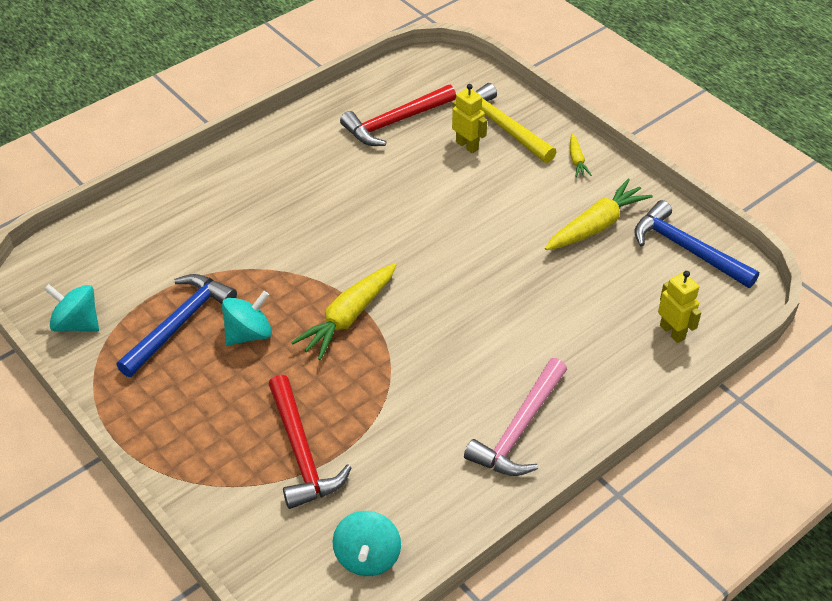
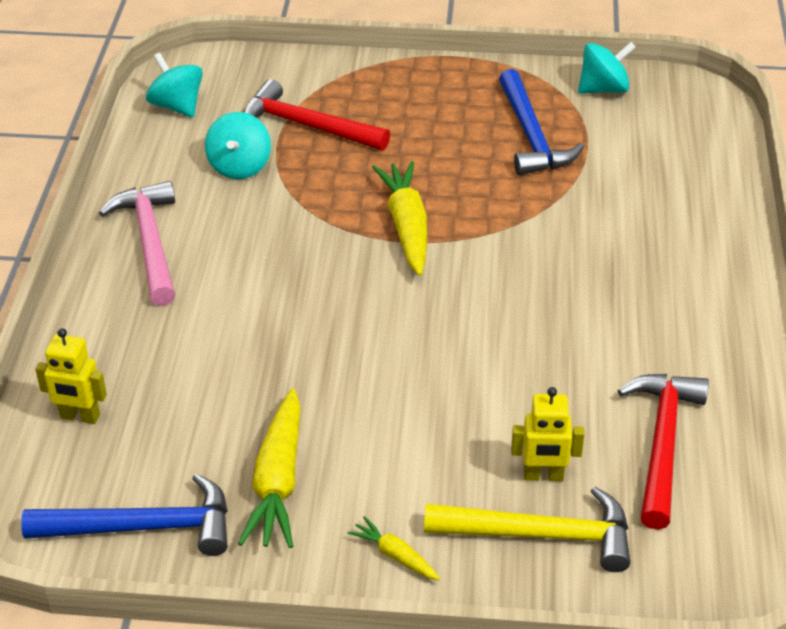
camera: 135 degrees right, 5 degrees down
turquoise spinning top [222,291,272,346] -> turquoise spinning top moved to [205,112,271,179]

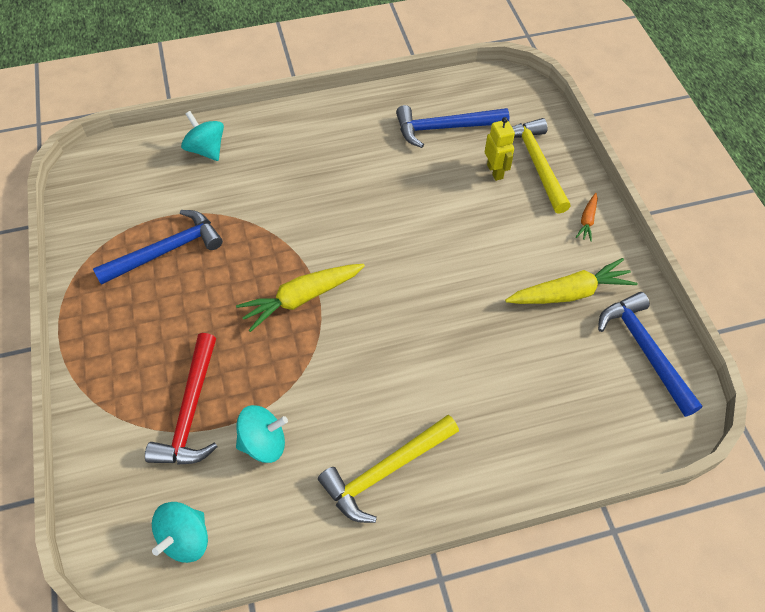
camera: 110 degrees left, 15 degrees up
yellow robot [35,328,107,424] -> none
pink hammer [99,181,175,306] -> yellow hammer [318,415,459,523]
yellow carrot [348,516,440,580] -> orange carrot [576,193,598,242]
turquoise spinning top [578,42,636,94] -> turquoise spinning top moved to [181,111,224,161]
red hammer [618,374,709,530] -> blue hammer [396,105,509,148]

